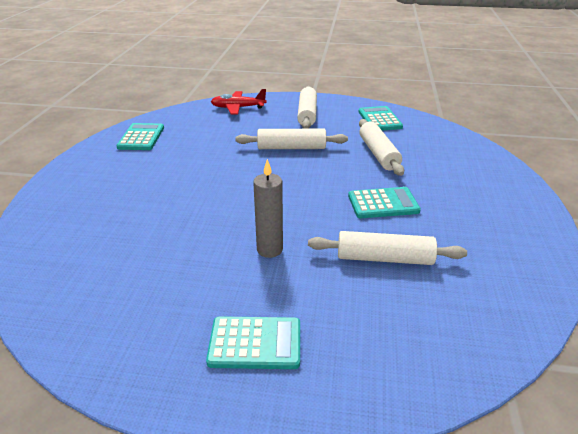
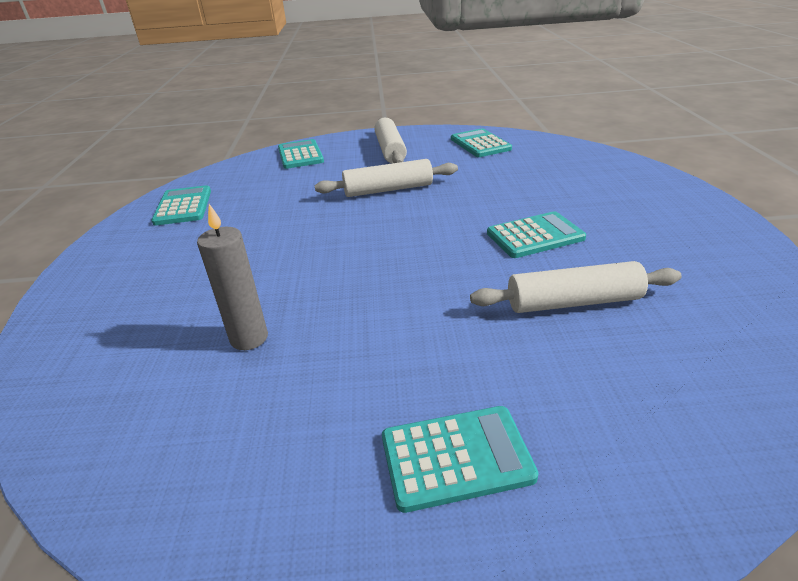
camera: 10 degrees left, 0 degrees up
red plane [211,89,267,115] -> turquoise calculator [278,139,324,169]
grey candle [253,159,283,258] -> grey candle moved to [197,204,268,350]
white rolling pin [359,119,404,176] -> none

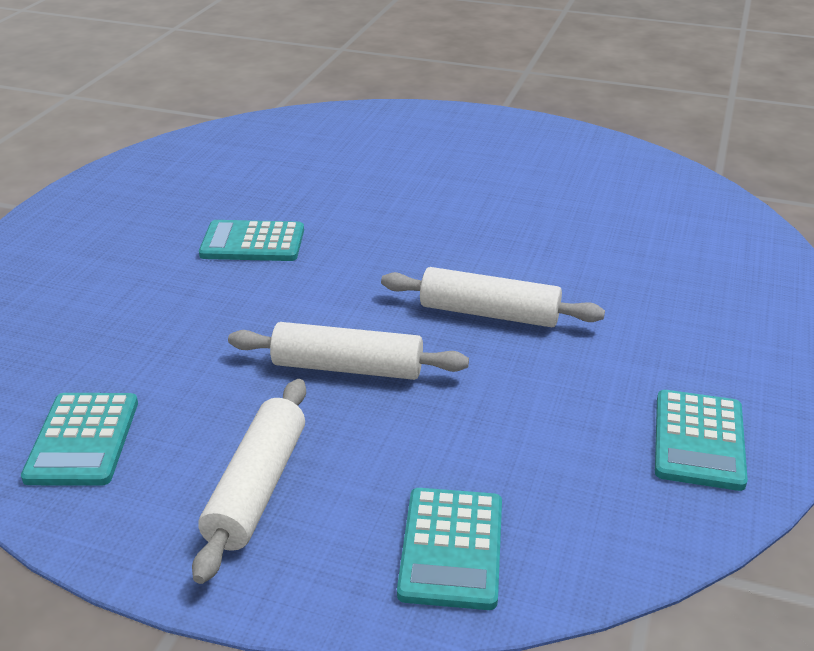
camera: 160 degrees left, 0 degrees up
grey candle [197,204,268,350] -> none
turquoise calculator [382,406,539,513] -> none
white rolling pin [470,261,682,313] -> white rolling pin moved to [381,267,605,327]

